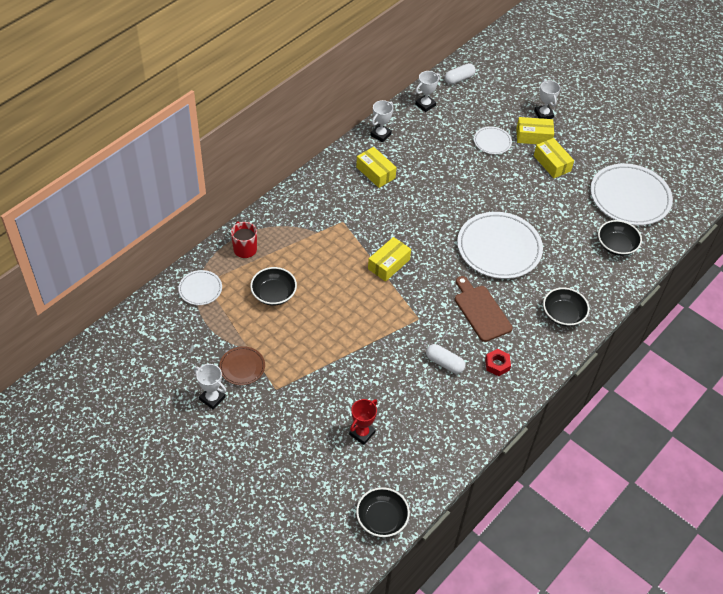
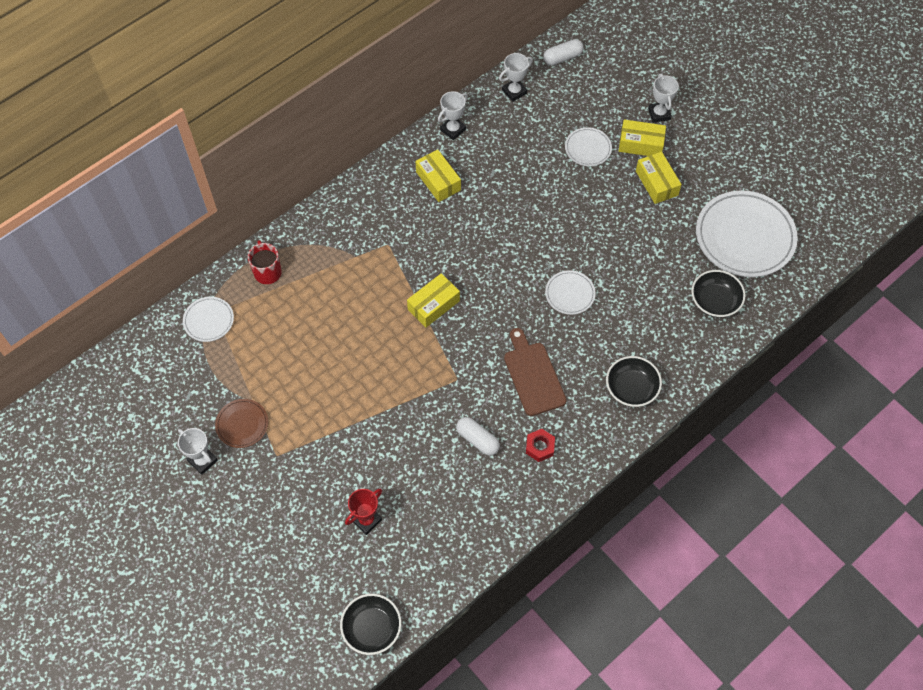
camera: 10 degrees right, 10 degrees up
black bowl [250,267,297,306] -> none
white plate [457,212,543,279] -> white plate [545,270,596,315], size x0.49

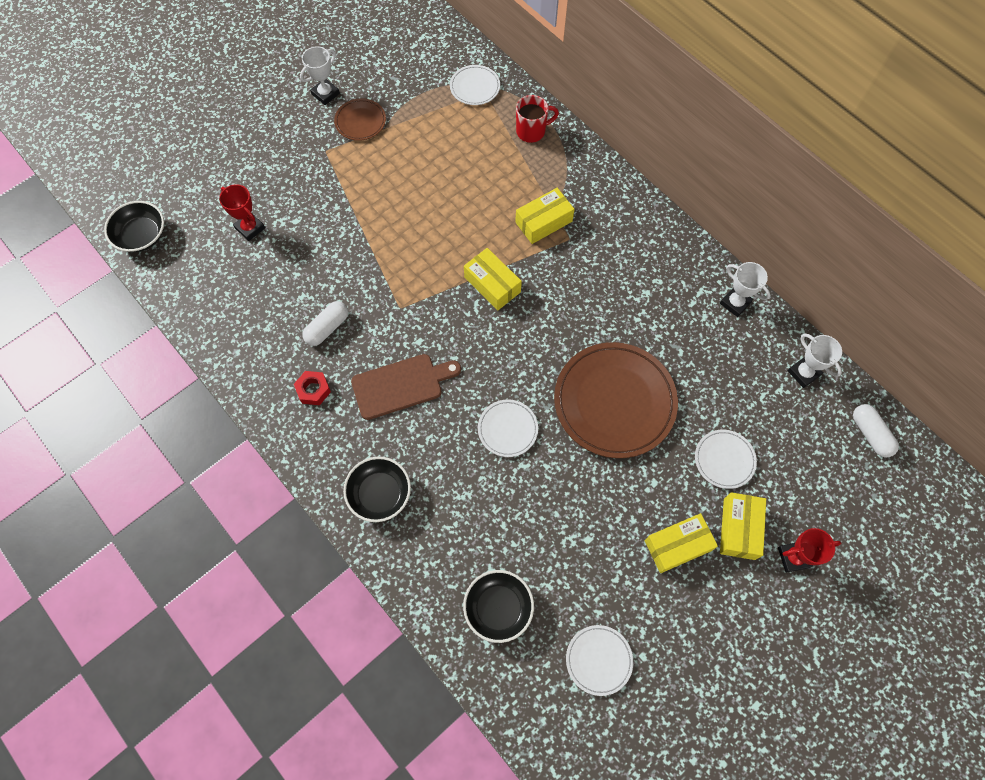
camera: 90 degrees right, 5 degrees up
yellow box [415,149,461,202] -> yellow box moved to [515,188,574,244]
white trophy [648,74,679,123] -> red trophy [778,528,841,573]
white plate [696,191,798,277] -> white plate [566,625,633,696], size x0.49
none -> brown plate [554,342,678,458]

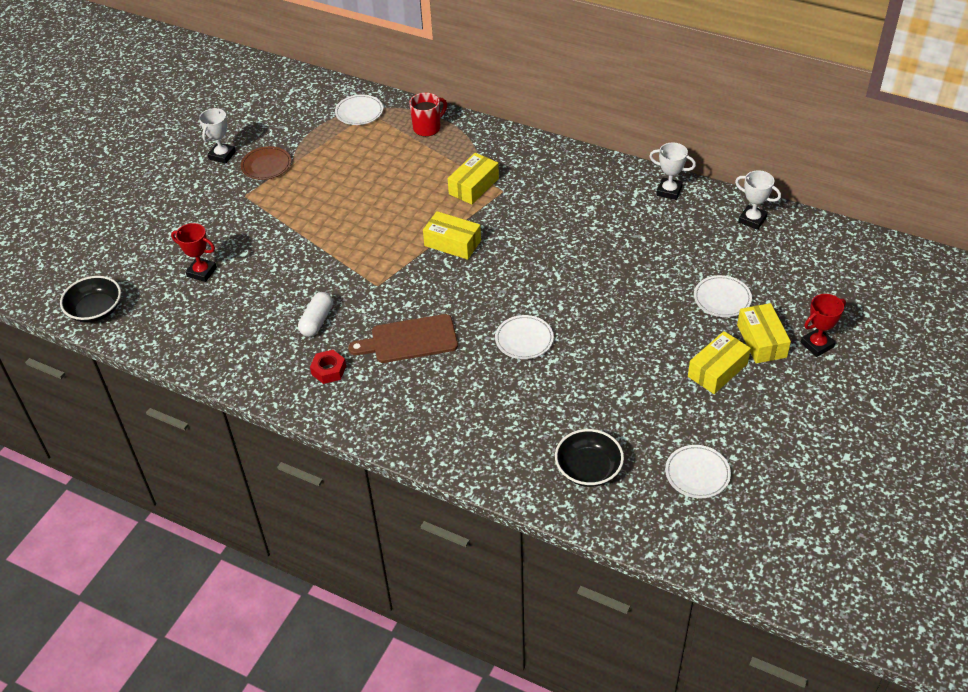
camera: 20 degrees left, 20 degrees down
black bowl [343,457,411,522] -> none
brown cutting board [351,354,461,420] -> brown cutting board turned 150 degrees counterclockwise [348,314,458,363]
brown plate [554,342,678,458] -> none
white capsule [853,404,899,457] -> none

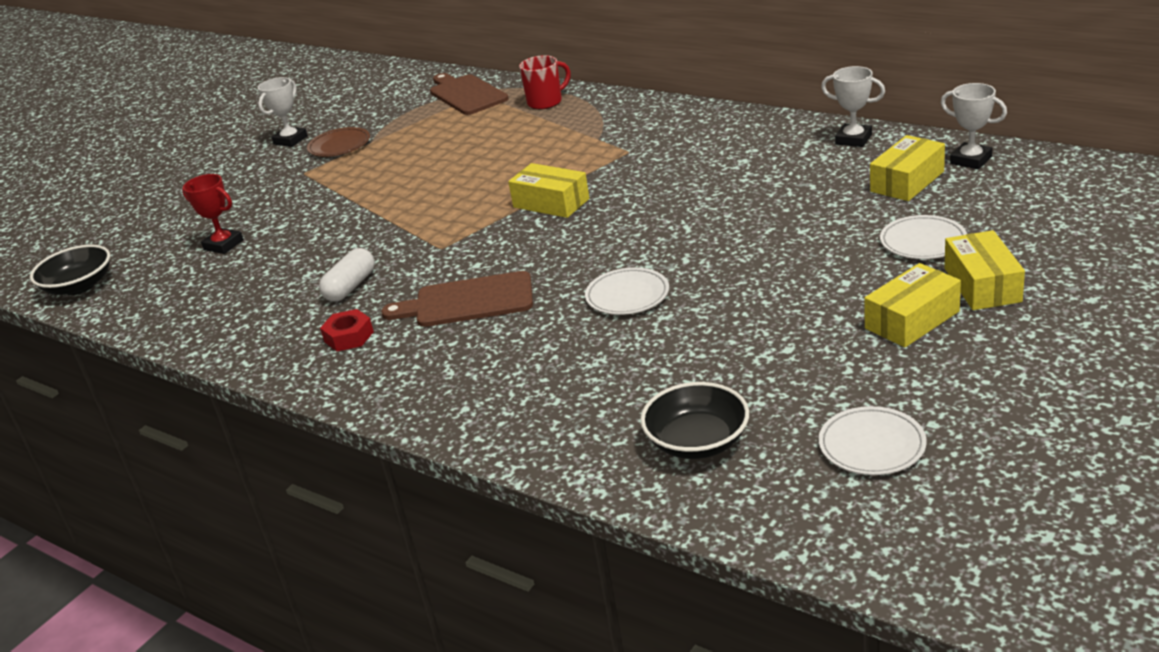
camera: 10 degrees right, 15 degrees down
white plate [335,94,383,125] -> brown cutting board [430,73,509,115]
yellow box [448,153,499,205] -> yellow box moved to [870,135,945,201]
red trophy [801,294,846,357] -> none

